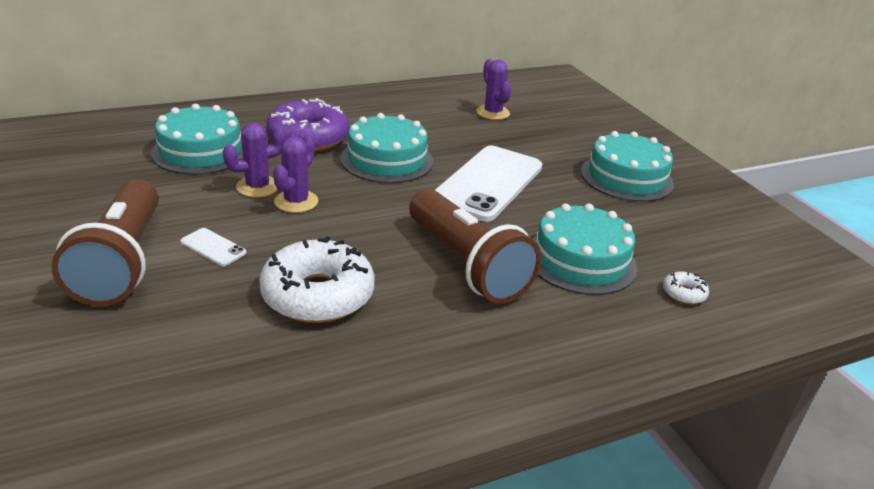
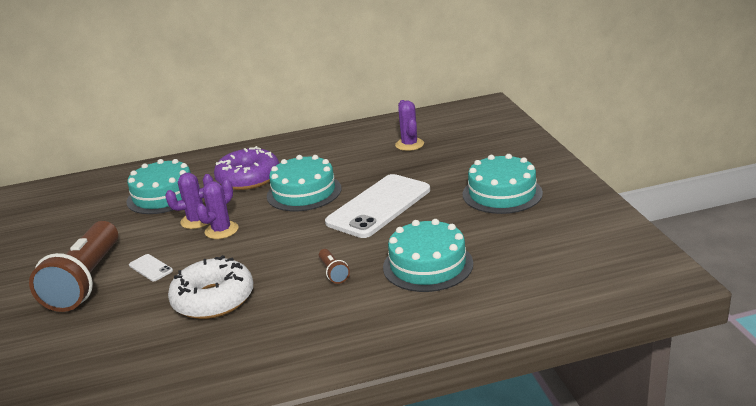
camera: 15 degrees right, 5 degrees down
brown flashlight [409,189,541,304] -> brown flashlight [319,249,350,284], size x0.40
white donut [663,271,709,304] -> none

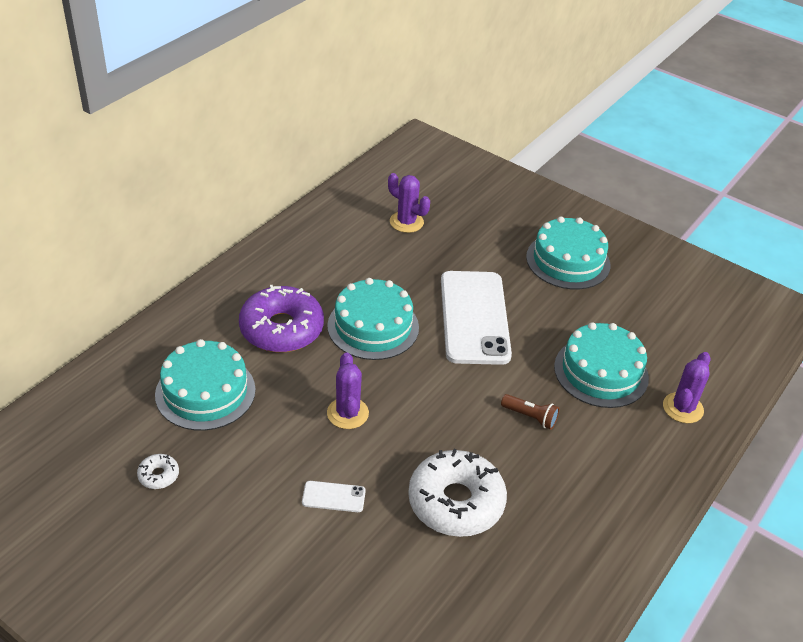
camera: 45 degrees left, 15 degrees up
brown flashlight [29,221,118,312] -> none
purple cactus [165,173,213,229] -> purple cactus moved to [663,352,711,423]
none -> white donut [137,454,179,489]

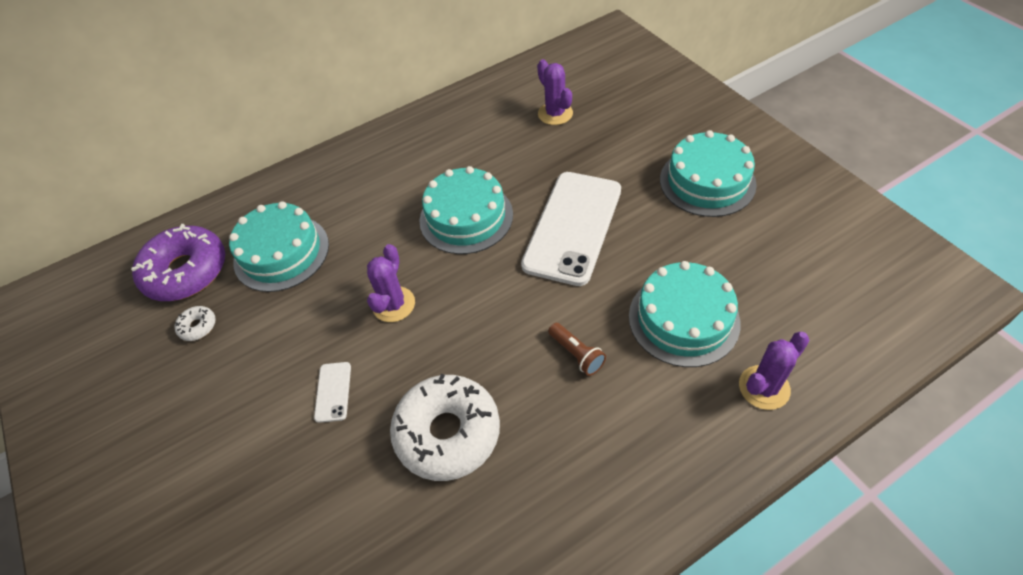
camera: 30 degrees right, 10 degrees up
purple donut [239,285,324,352] -> purple donut moved to [131,224,225,301]
white phone [302,481,366,512] -> white phone turned 60 degrees clockwise [314,362,351,423]

